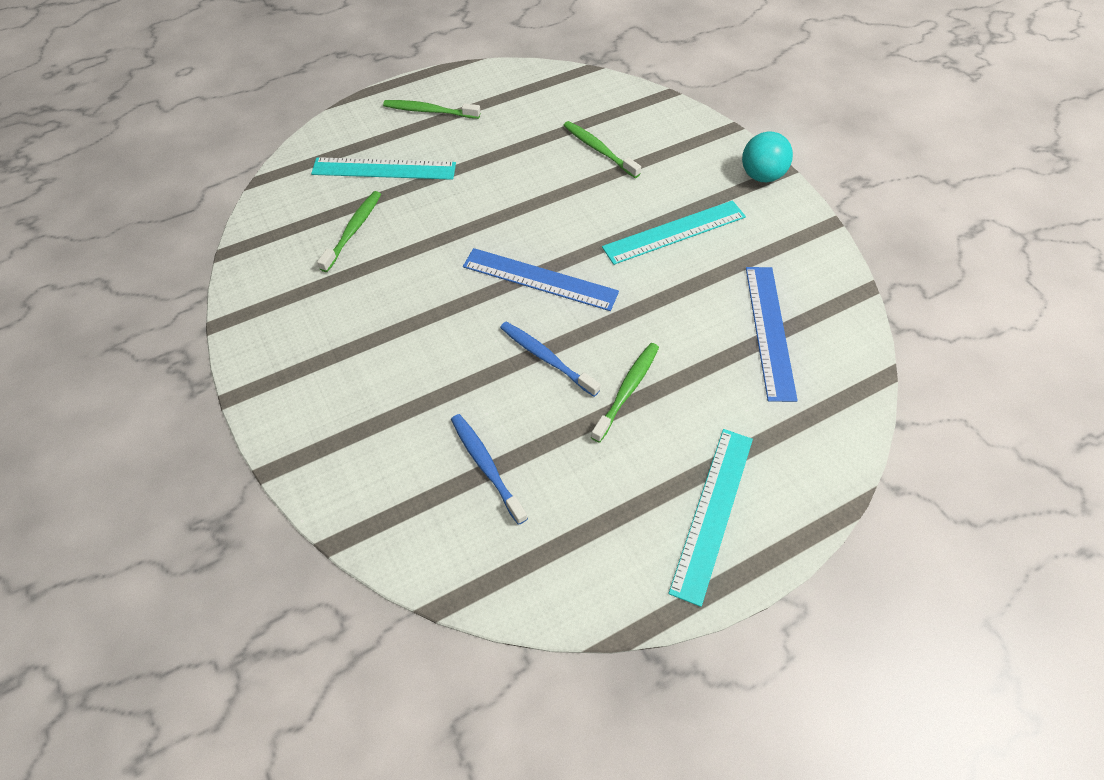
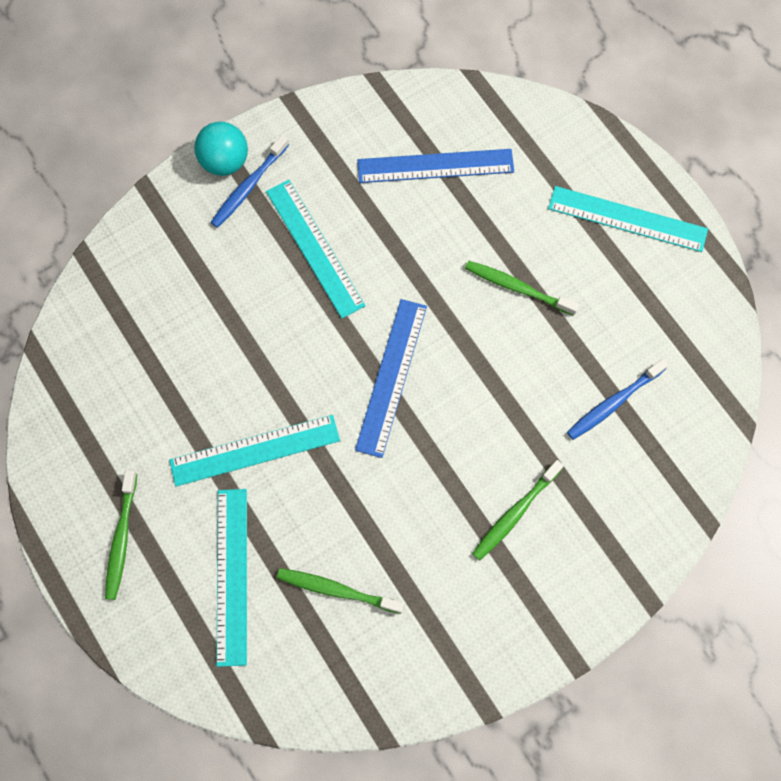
camera: 95 degrees left, 15 degrees up
blue toothbrush [500,322,601,397] -> blue toothbrush moved to [210,135,289,228]
green toothbrush [563,121,641,178] -> green toothbrush moved to [472,460,564,560]
none -> turquoise ruler [169,415,340,487]

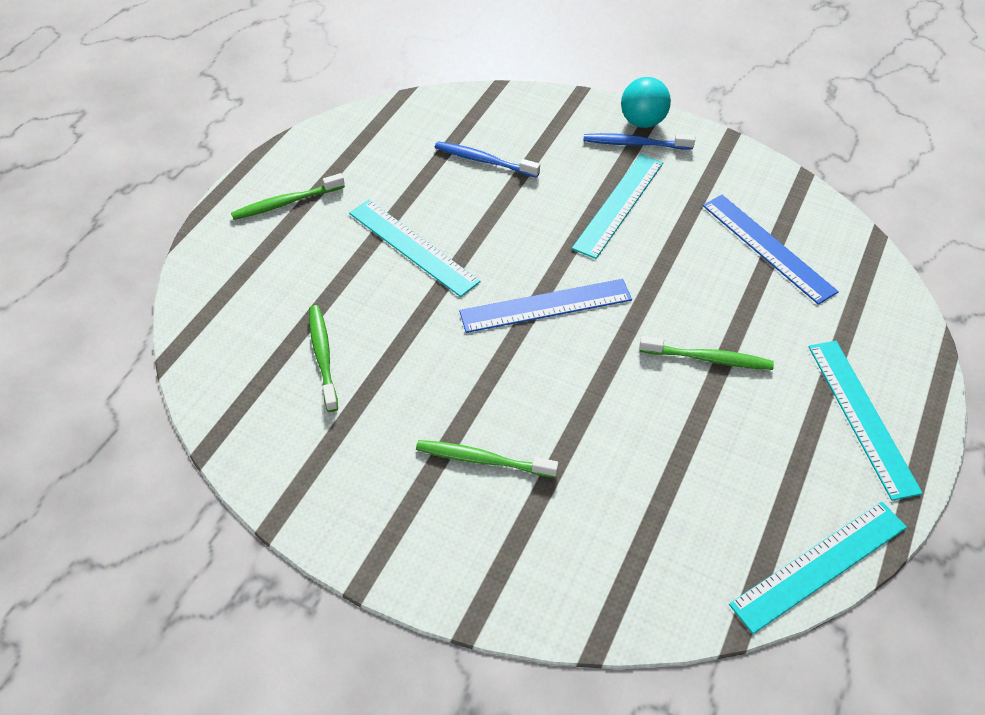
camera: 60 degrees right, 20 degrees down
turquoise ruler [216,489,247,667] -> turquoise ruler moved to [729,502,907,634]
green toothbrush [465,260,579,316] -> green toothbrush turned 105 degrees clockwise [639,336,774,370]
blue toothbrush [567,359,669,440] -> blue toothbrush moved to [435,141,540,178]

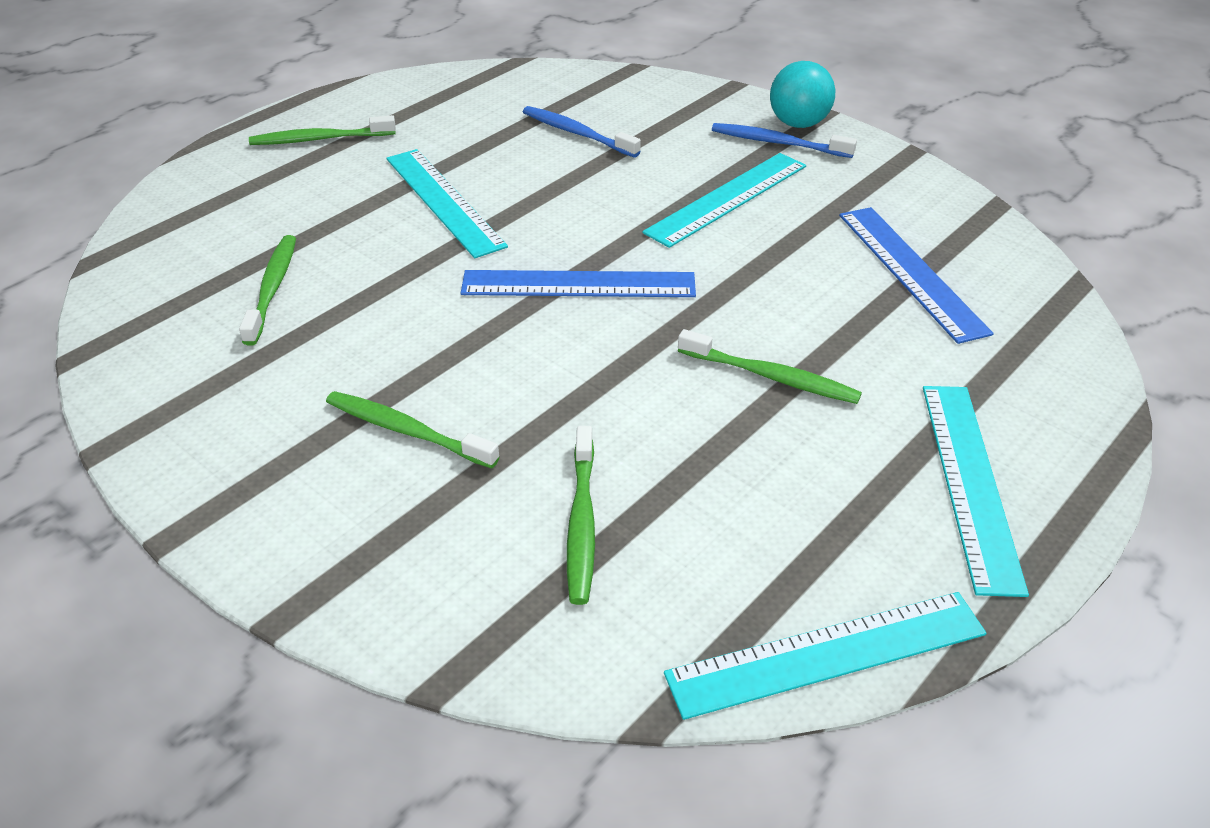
camera: 15 degrees right, 10 degrees down
none -> green toothbrush [567,426,595,605]

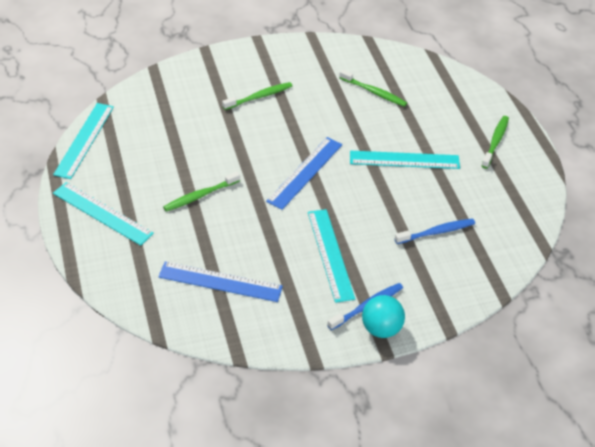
camera: 120 degrees right, 5 degrees up
green toothbrush [567,426,595,605] -> none

